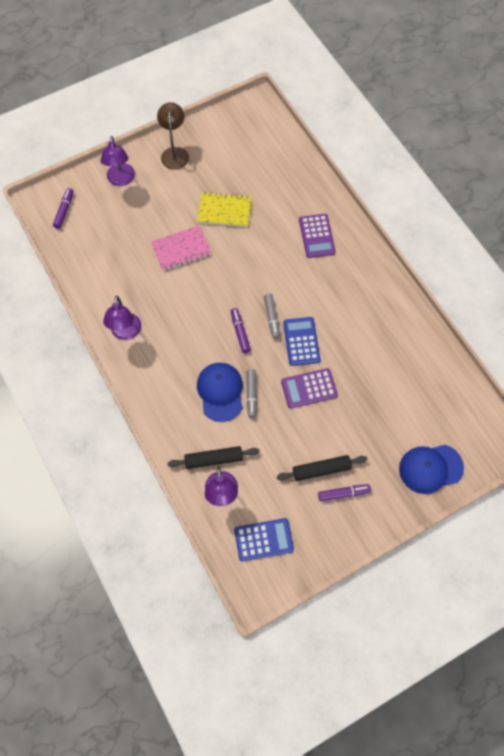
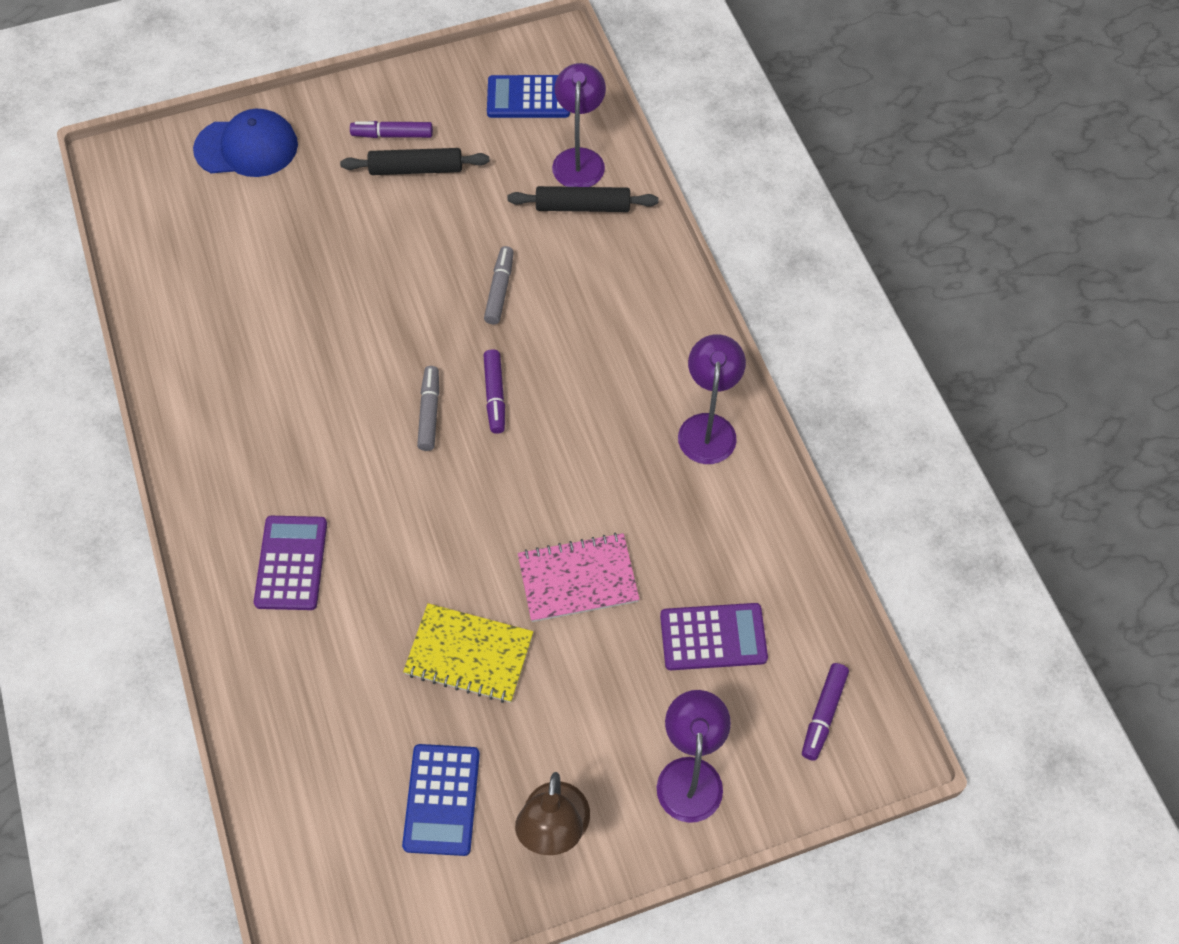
camera: 170 degrees left, 5 degrees down
blue cap [197,363,243,422] -> none
purple calculator [281,368,338,408] -> purple calculator moved to [660,603,768,670]
blue calculator [283,317,320,366] -> blue calculator moved to [402,744,480,856]

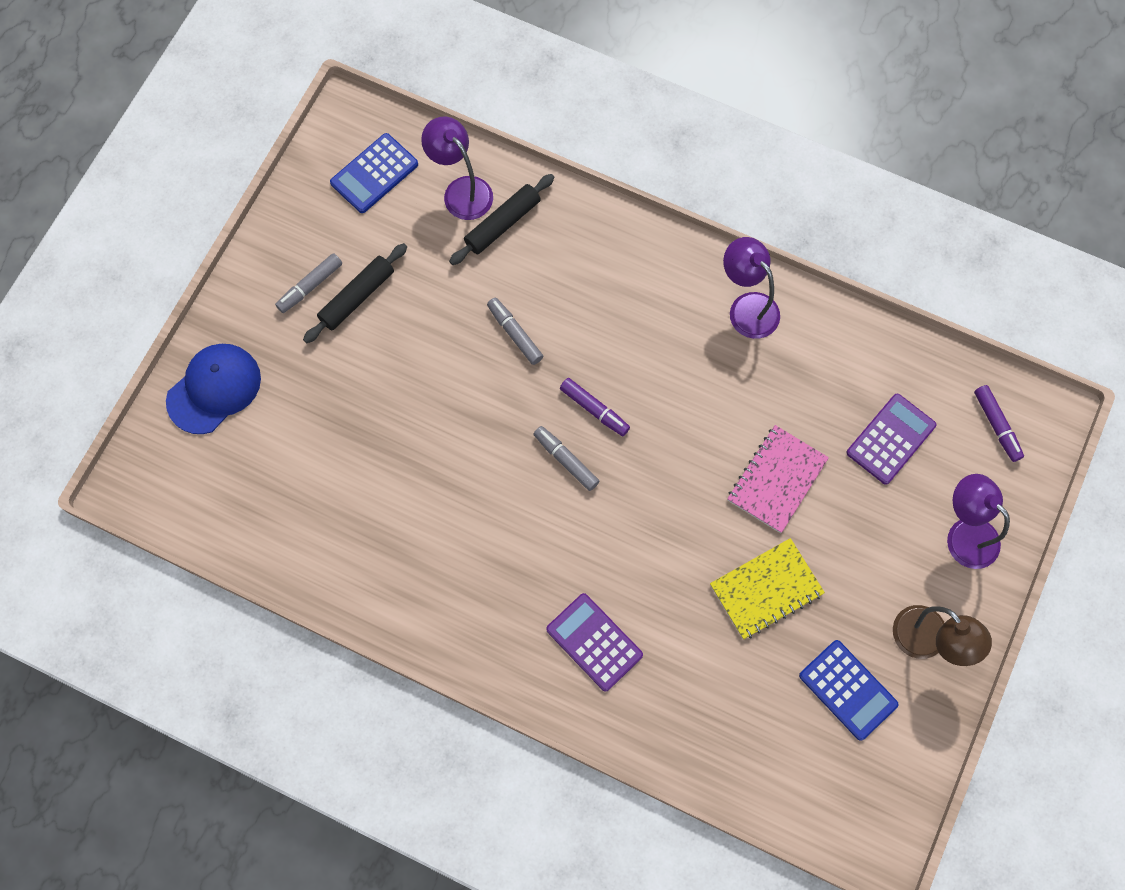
camera: 45 degrees left, 10 degrees up
purple marker [350,121,433,138] -> grey marker [275,253,342,313]

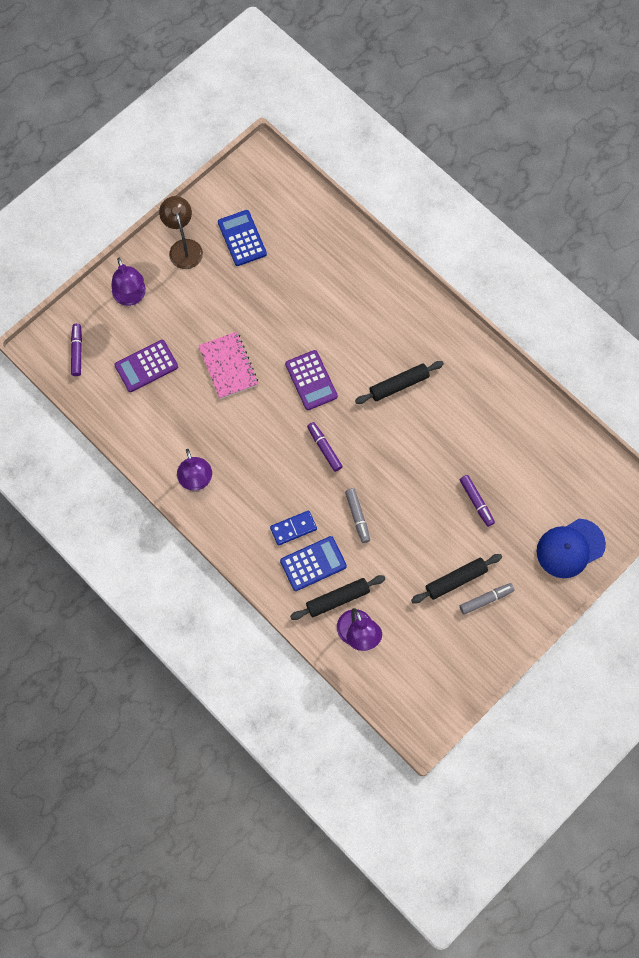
camera: 160 degrees left, 0 degrees up
blue calculator [330,133,418,213] -> blue calculator moved to [280,536,347,591]
grey marker [533,426,599,491] -> none
purple calculator [546,593,643,692] -> purple calculator moved to [285,350,338,410]
yellow notebook [710,538,825,639] -> none
pink notebook [727,425,829,533] -> pink notebook turned 75 degrees counterclockwise [198,332,258,399]
none -> blue domino [270,510,317,546]
none -> black rolling pin [355,361,444,404]
none -> purple marker [460,475,495,527]

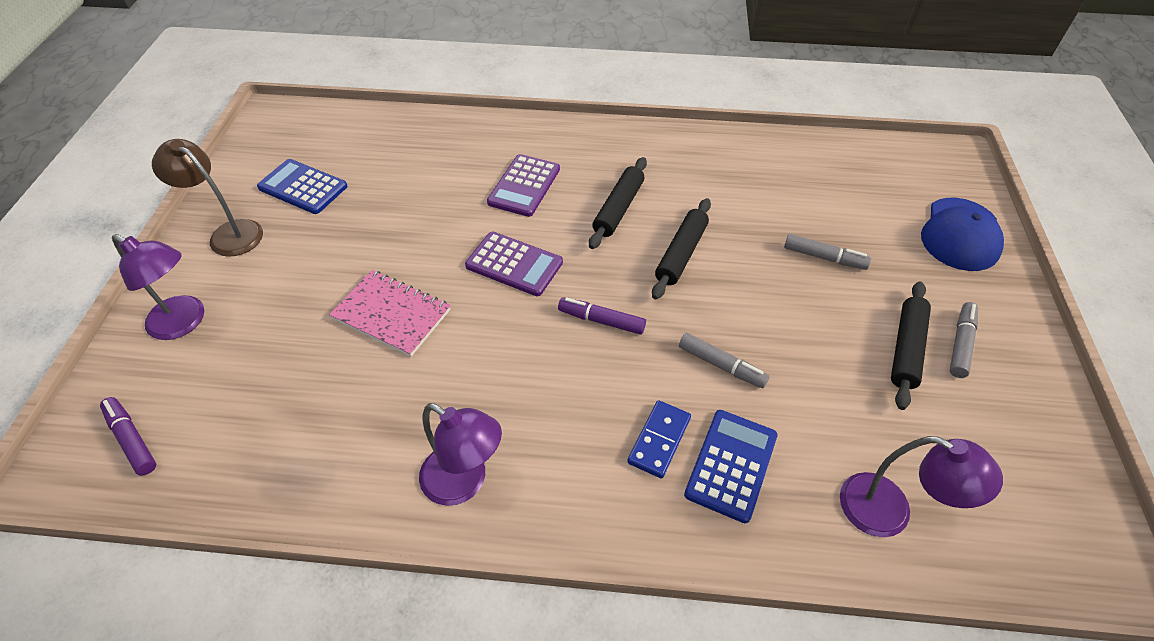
camera: 40 degrees left, 20 degrees down
purple calculator [114,340,178,392] -> purple calculator moved to [487,154,560,217]
black rolling pin [290,575,385,620] -> black rolling pin moved to [652,198,711,299]
purple marker [460,475,495,527] -> grey marker [784,234,871,270]

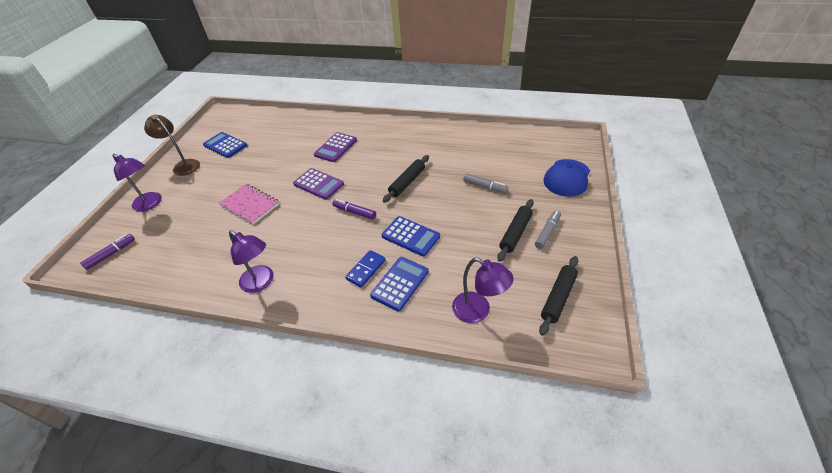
camera: 10 degrees right, 5 degrees down
purple marker [100,397,156,475] -> purple marker turned 75 degrees clockwise [80,234,135,270]
black rolling pin [589,157,647,249] -> black rolling pin moved to [539,256,578,336]
grey marker [679,333,770,388] -> blue calculator [381,216,440,256]

